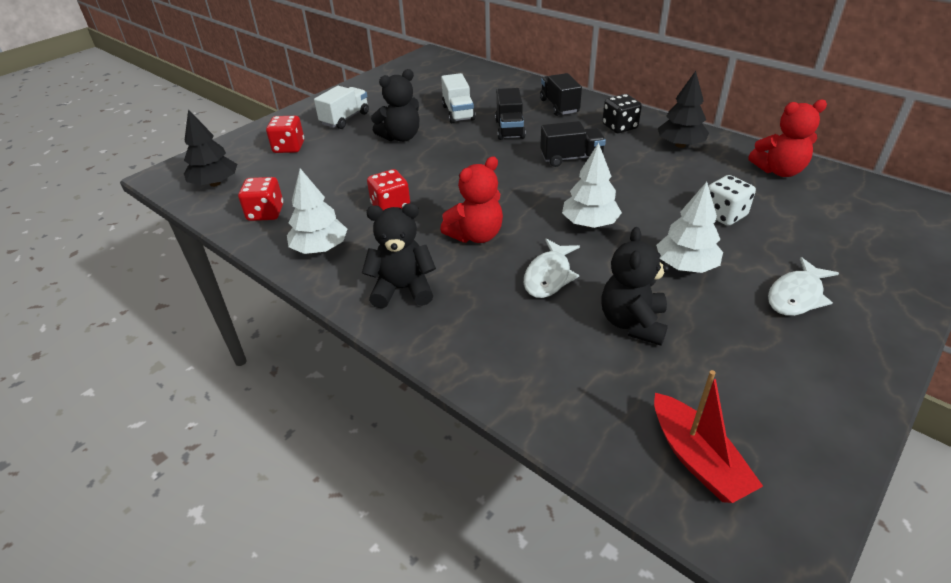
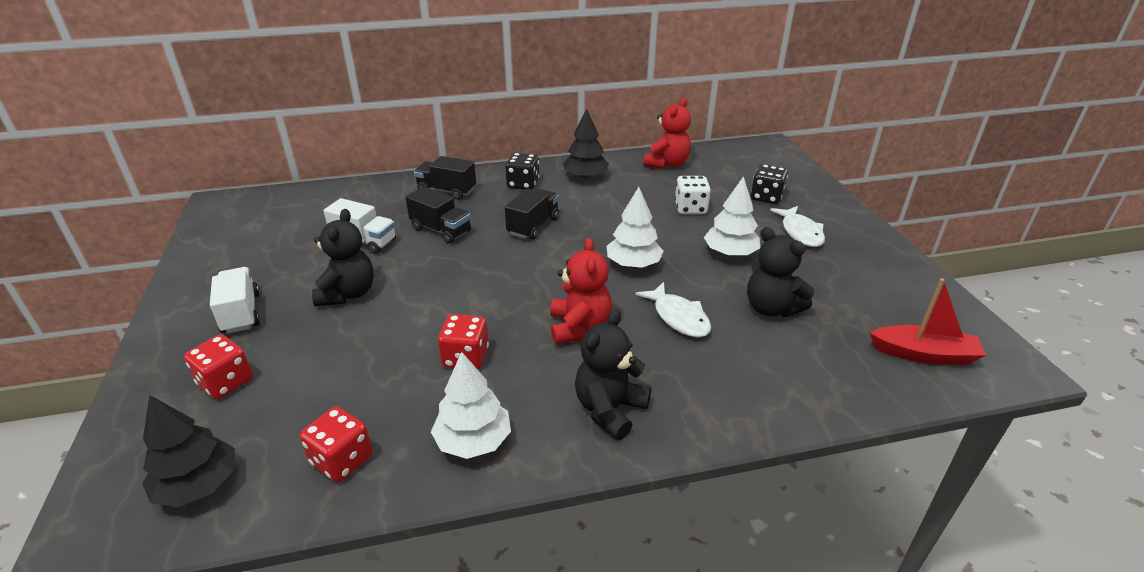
camera: 55 degrees left, 5 degrees down
none -> black dice [751,164,788,204]

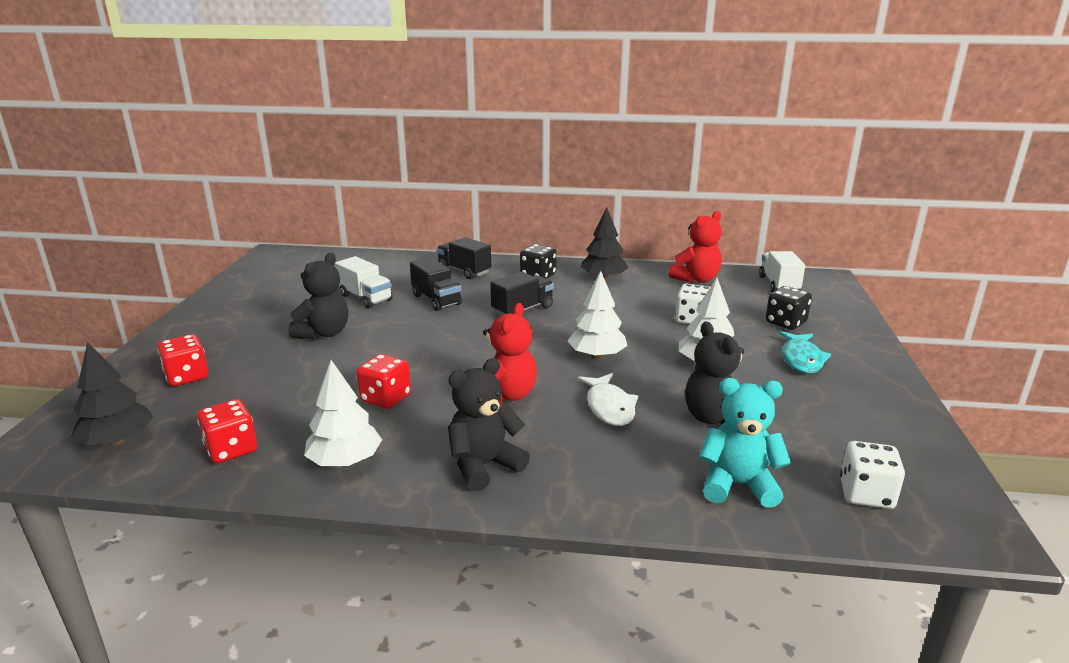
camera: 20 degrees right, 10 degrees down
white truck [210,267,260,334] -> white truck moved to [759,251,805,292]
white fish [770,206,825,247] -> turquoise fish [779,331,831,373]
red boat [870,278,986,365] -> white dice [840,441,905,509]
none -> turquoise teddy bear [699,378,791,508]

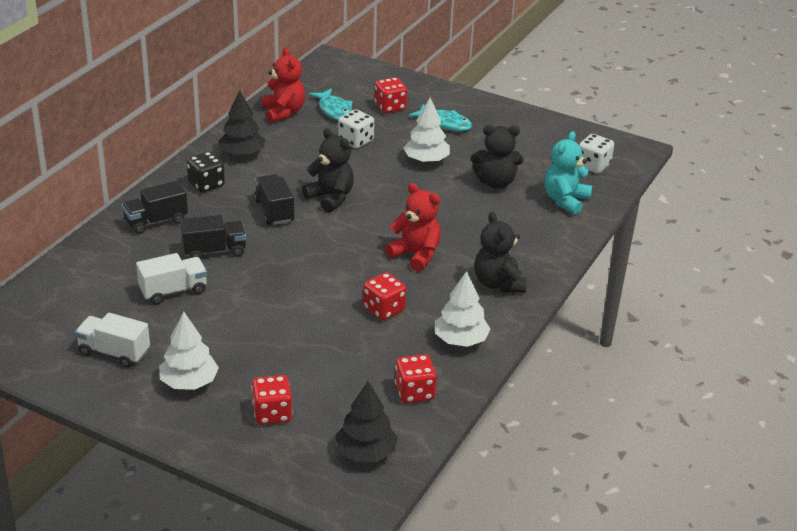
camera: 70 degrees left, 10 degrees up
black teddy bear [288,253,348,340] -> black teddy bear moved to [302,128,354,213]
white tree [567,271,628,359] -> white tree moved to [159,312,219,390]
white fish [577,373,638,426] -> none
white truck [759,251,805,292] -> white truck moved to [75,313,150,368]
black dice [765,286,812,330] -> red dice [374,77,407,113]
none -> turquoise fish [309,88,353,120]

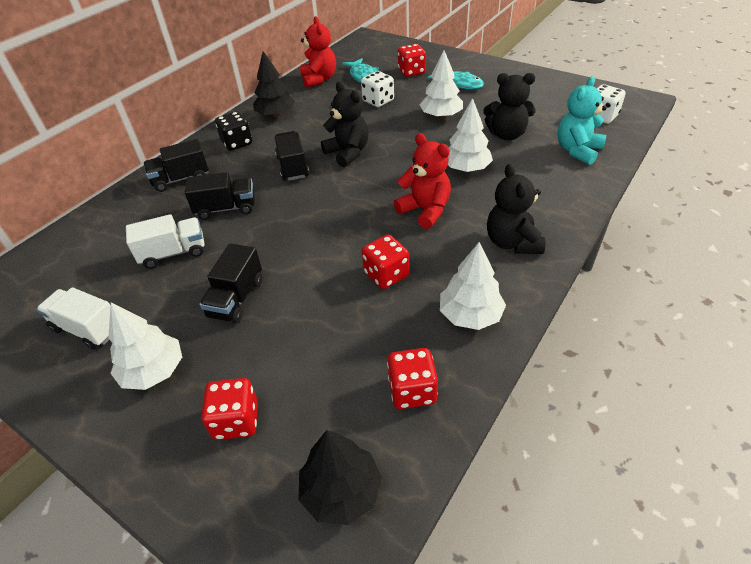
camera: 10 degrees right, 10 degrees up
none -> black truck [199,244,263,323]
none -> white tree [448,98,493,172]

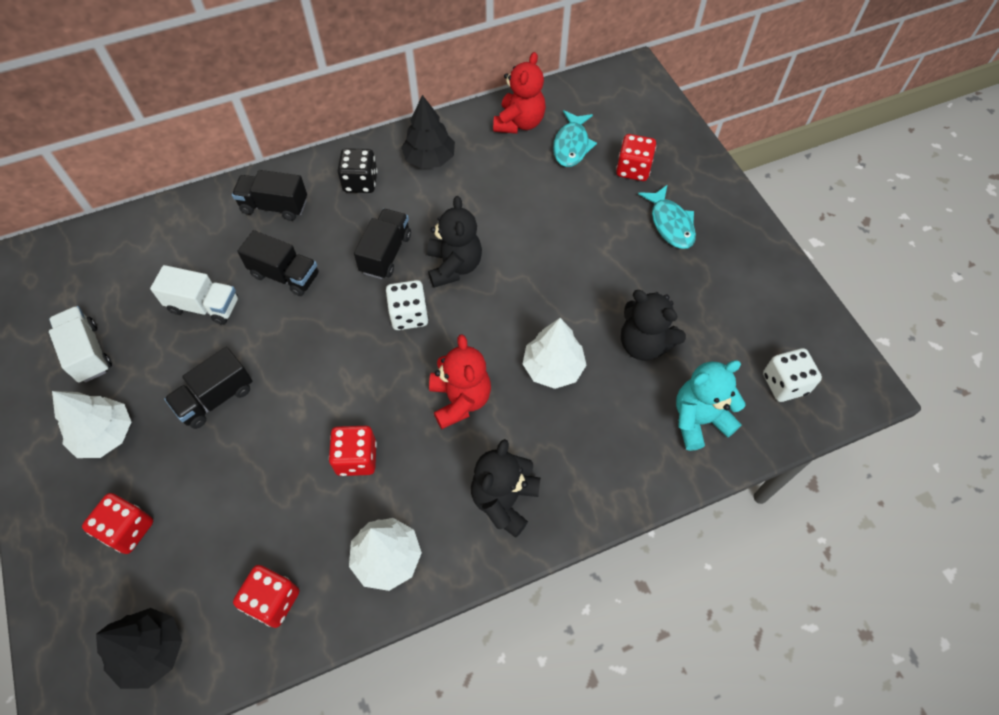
camera: 30 degrees right, 15 degrees up
white dice [361,71,394,107] -> white dice moved to [386,280,429,330]
white tree [419,50,463,119] -> none

